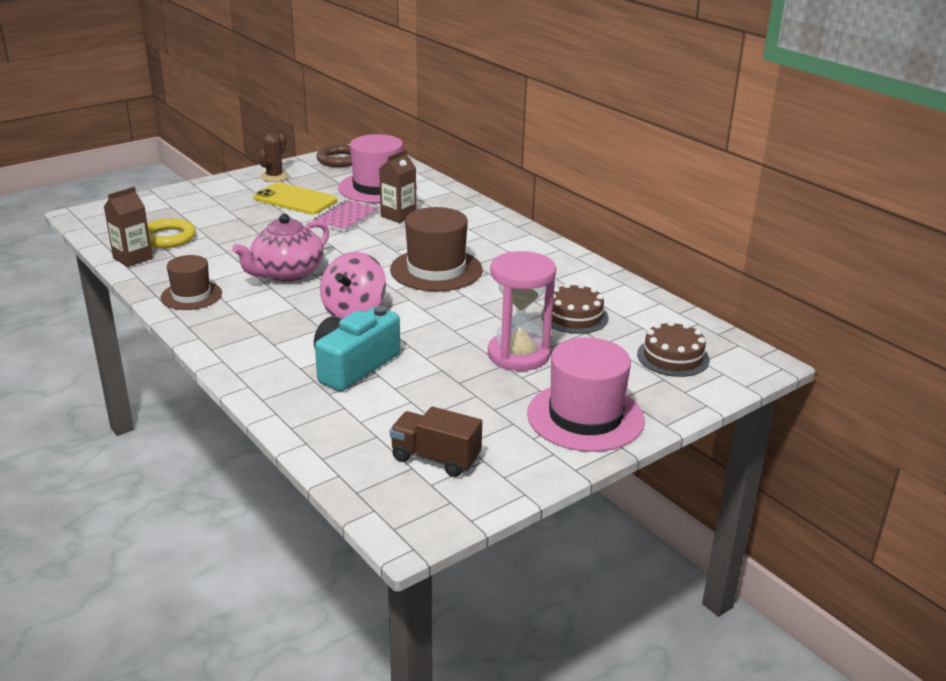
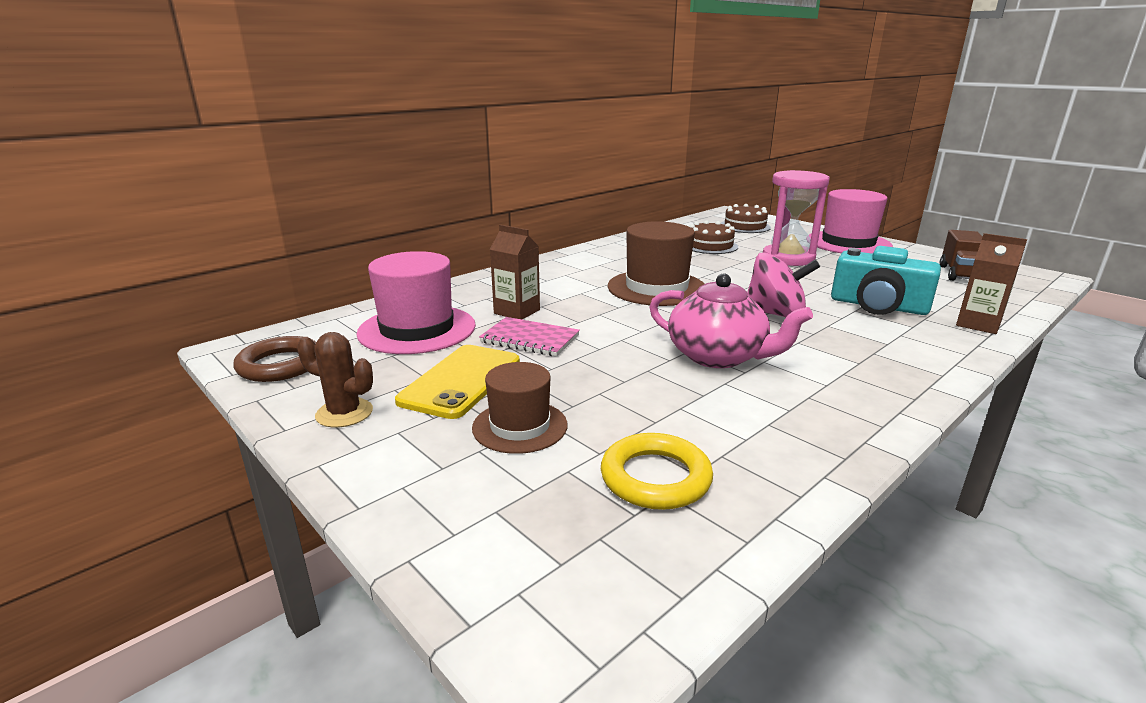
camera: 95 degrees left, 5 degrees down
brown carton [104,187,153,267] -> brown carton moved to [956,233,1027,334]
brown hat [160,255,222,310] -> brown hat moved to [472,362,567,454]

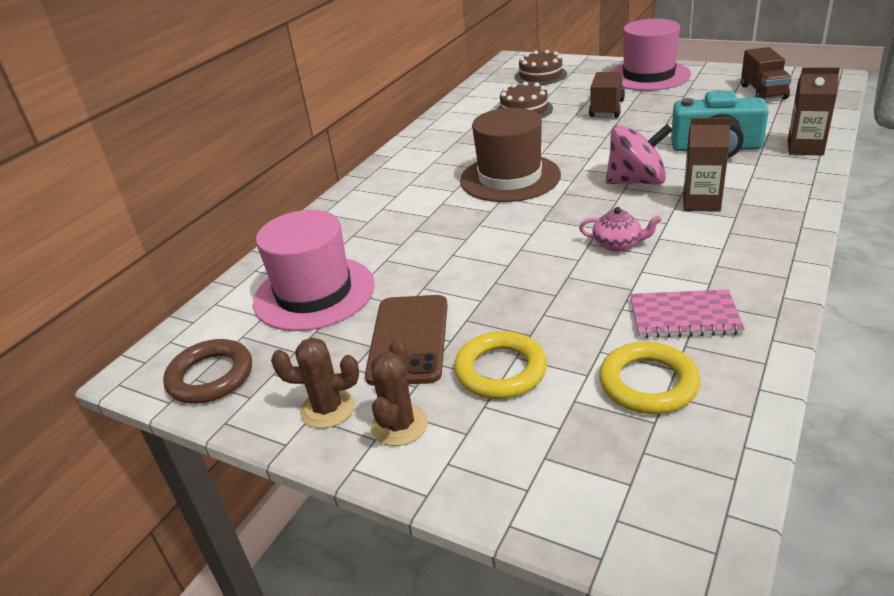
camera: 15 degrees left, 10 degrees up
yellow phone [395,345,520,419] -> brown phone [365,295,448,386]
brown hat [472,362,567,454] -> yellow ring [454,331,547,399]
pink notebook [479,317,580,357] -> pink notebook moved to [630,290,745,338]
brown carton [490,225,540,319] -> brown carton moved to [683,118,731,212]
pink teapot [649,273,813,368] -> pink teapot [579,207,662,251], size x0.51
pink hourglass [763,170,830,266] -> brown truck [589,72,625,117]
none -> brown cactus [371,339,428,446]

